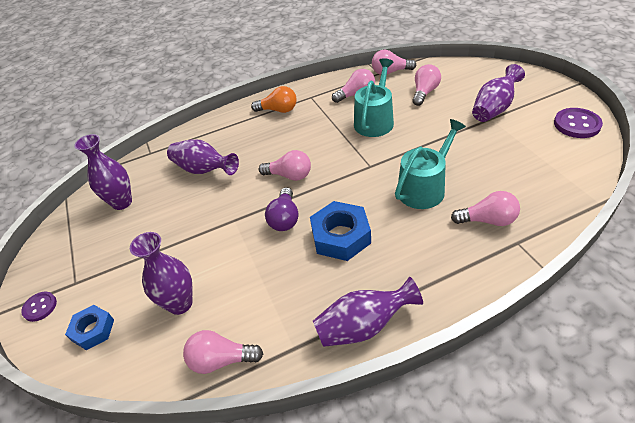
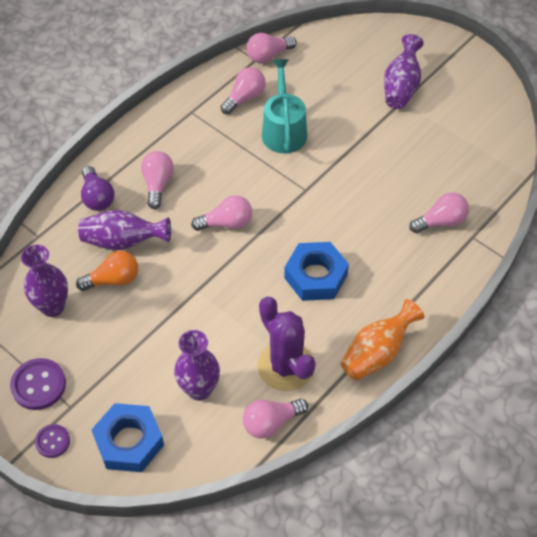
camera: 30 degrees left, 10 degrees up
blue nut [65,305,114,350] -> blue nut [92,403,164,472], size x1.62
orange light bulb [251,86,297,113] -> orange light bulb moved to [76,251,138,291]
purple light bulb [265,187,298,231] -> purple light bulb moved to [81,166,115,211]
purple vase [313,277,423,347] -> orange vase [340,299,424,381]
turquoise watering can [395,119,466,209] -> none
pink light bulb [412,64,441,106] -> pink light bulb moved to [141,151,174,209]
purple button [554,108,603,138] -> purple button moved to [10,358,66,410]
none -> purple cactus [257,297,316,391]

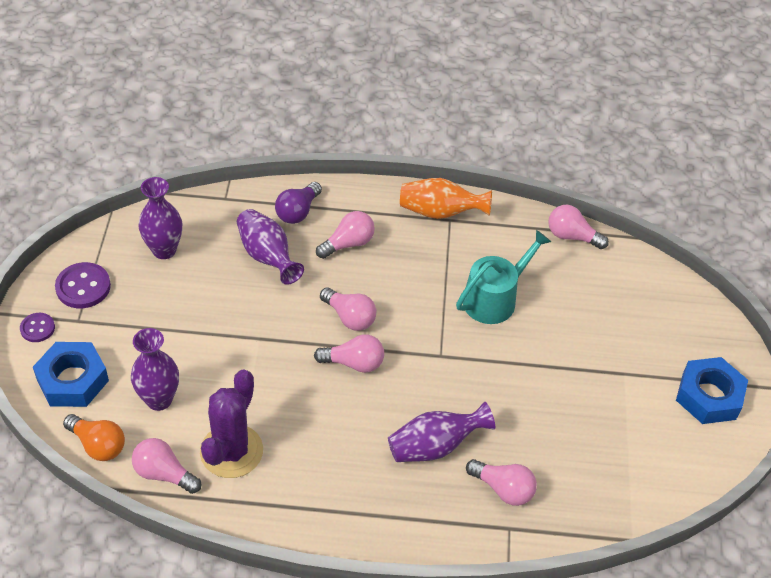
camera: 50 degrees right, 5 degrees down
orange light bulb [76,251,138,291] -> orange light bulb moved to [63,414,125,461]
pink light bulb [221,67,266,115] -> pink light bulb moved to [314,334,384,373]
blue nut [284,242,349,301] -> blue nut moved to [676,357,748,424]
orange vase [340,299,424,381] -> orange vase moved to [400,178,492,219]
purple vase [384,34,424,109] -> purple vase moved to [388,402,495,462]

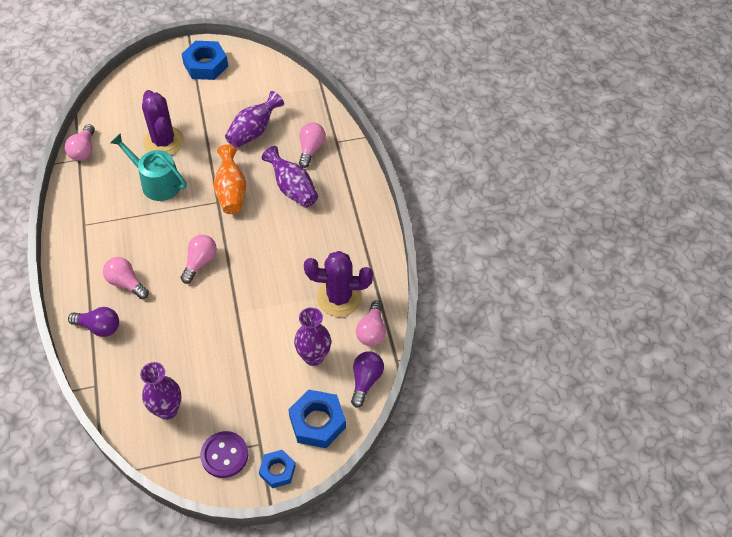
camera: 105 degrees left, 5 degrees up
purple button [20,313,55,342] -> blue nut [259,450,296,488]
orange light bulb [63,414,125,461] -> purple light bulb [351,351,384,408]
purple vase [237,209,304,285] -> purple vase moved to [225,91,284,148]
pink light bulb [314,334,384,373] -> none
orange vase [400,178,492,219] -> orange vase moved to [213,145,246,214]
none -> purple cactus [142,90,184,155]

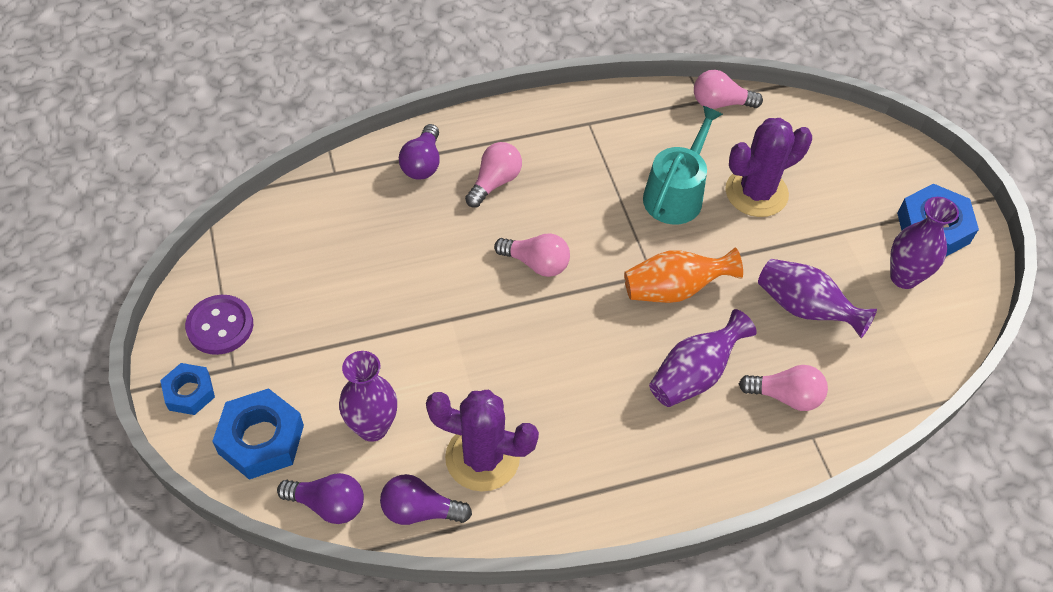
camera: 85 degrees right, 0 degrees up
purple vase [140,362,181,420] -> purple vase moved to [890,197,959,289]
purple cactus [304,251,373,317] -> purple cactus turned 75 degrees counterclockwise [426,390,539,492]
pink light bulb [356,300,386,346] -> purple light bulb [380,474,472,525]

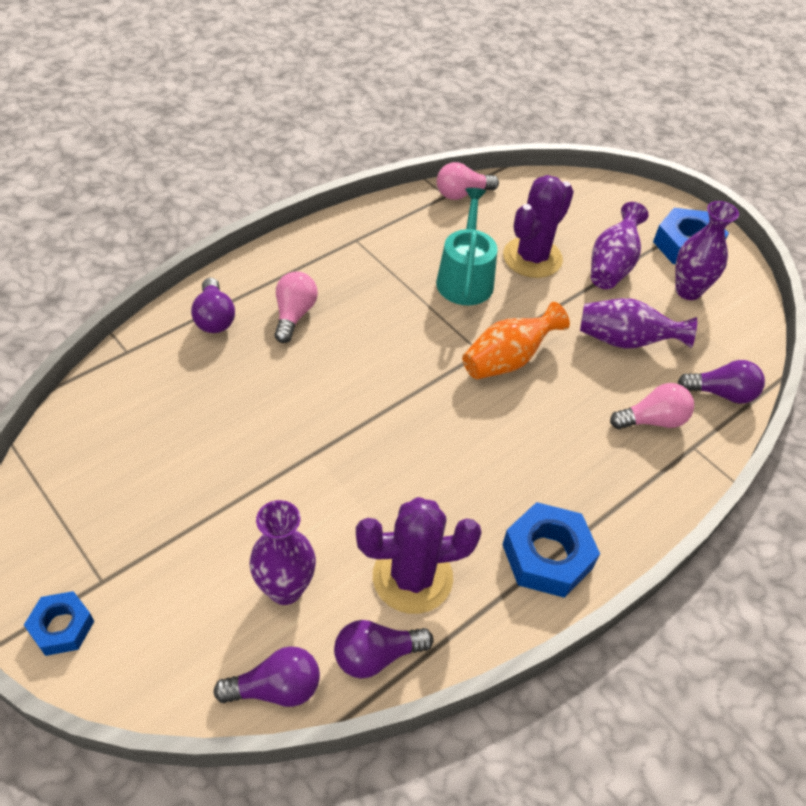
camera: 25 degrees left, 5 degrees down
purple button [185,295,253,355] -> none
blue nut [212,388,304,480] -> blue nut moved to [502,502,600,598]
pink light bulb [494,233,570,277] -> none
purple vase [649,309,757,407] -> purple vase moved to [591,202,648,289]
none -> purple light bulb [678,360,765,404]

